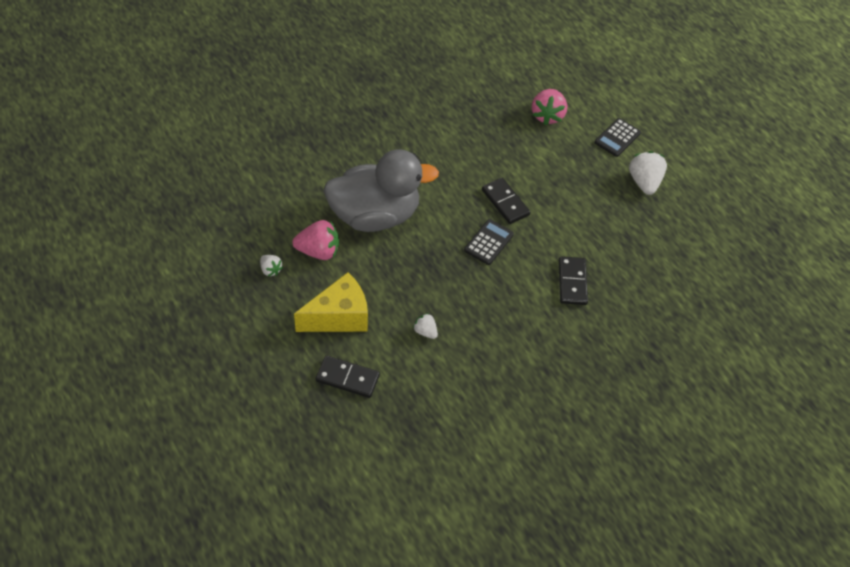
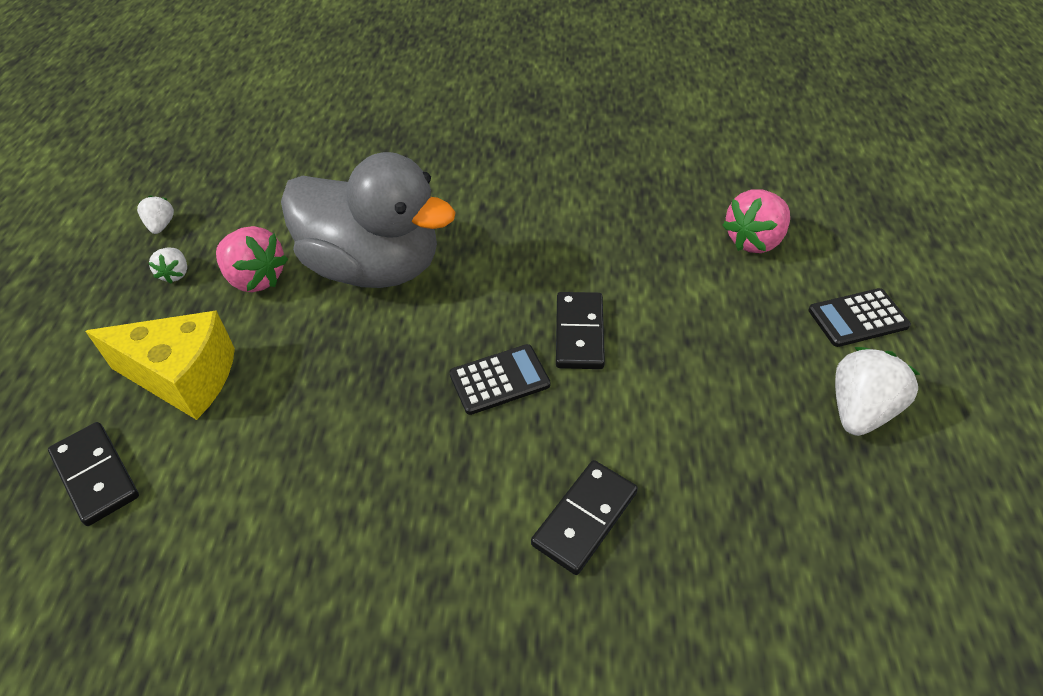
camera: 40 degrees right, 5 degrees down
white strawberry [413,313,438,339] -> white strawberry moved to [137,195,174,234]

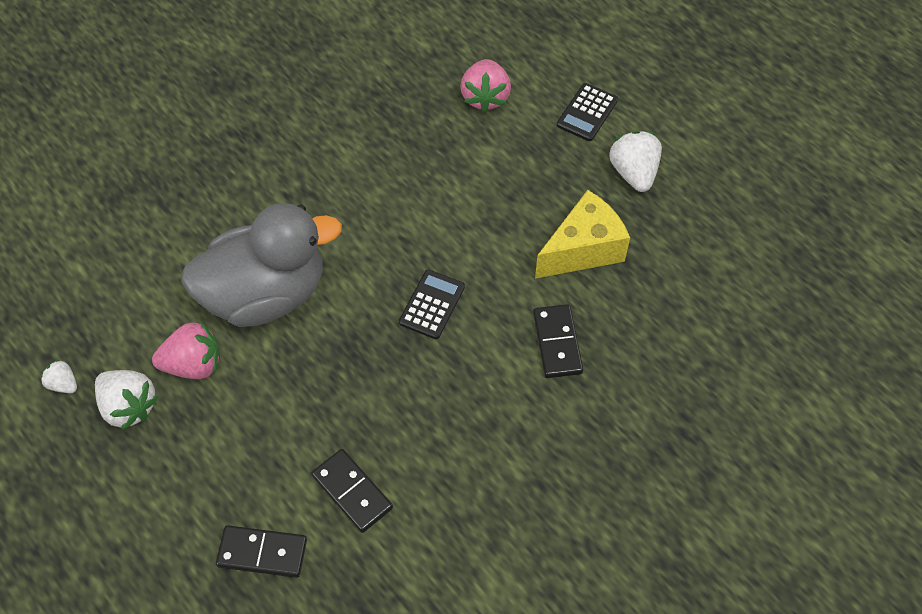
camera: 45 degrees left, 10 degrees up
yellow cheese [85,311,235,420] -> yellow cheese moved to [535,190,630,279]
white strawberry [148,248,187,284] -> white strawberry [95,370,159,430], size x1.83
black domino [556,292,605,369] -> black domino moved to [311,449,393,533]

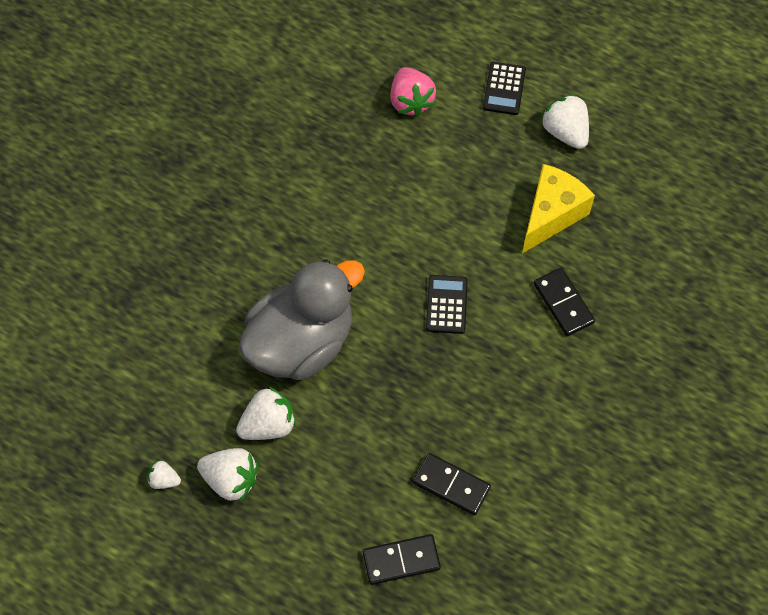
camera: 20 degrees left, 5 degrees up
pink strawberry [152,322,220,379] -> white strawberry [236,387,296,440]

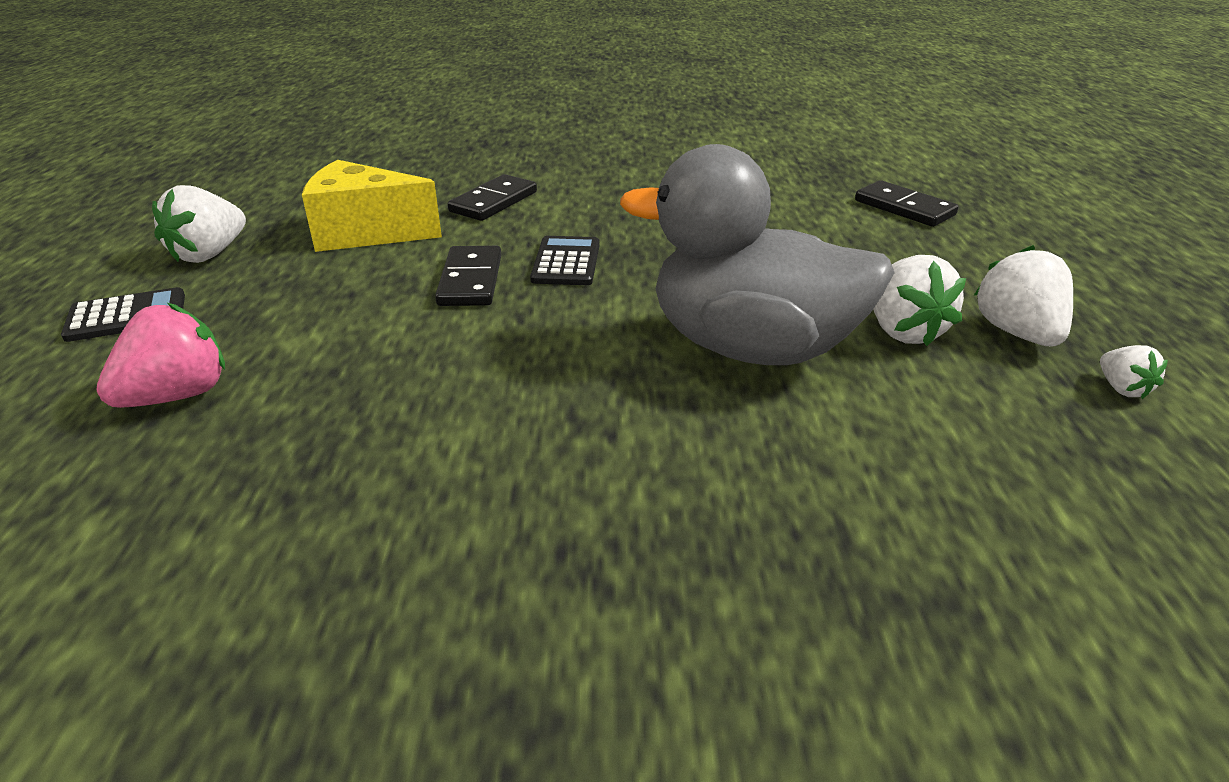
camera: 120 degrees left, 30 degrees down
white strawberry [236,387,296,440] -> white strawberry turned 135 degrees counterclockwise [873,255,966,346]
black domino [413,453,491,516] -> black domino moved to [435,246,501,306]
black calculator [426,275,468,334] -> black calculator turned 120 degrees clockwise [530,236,600,285]

